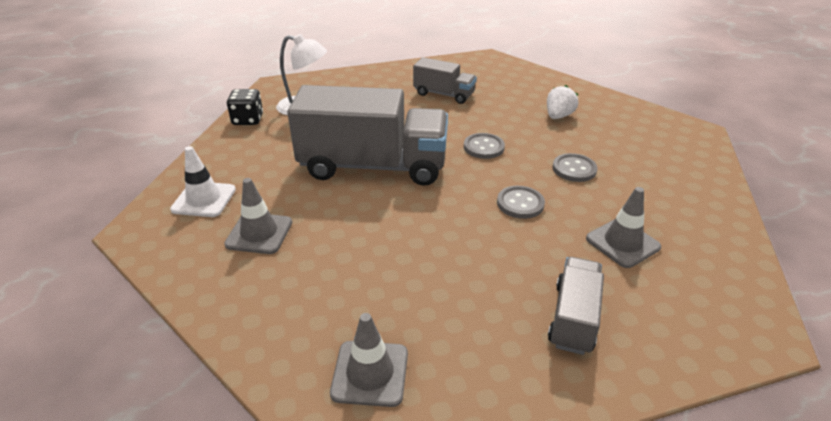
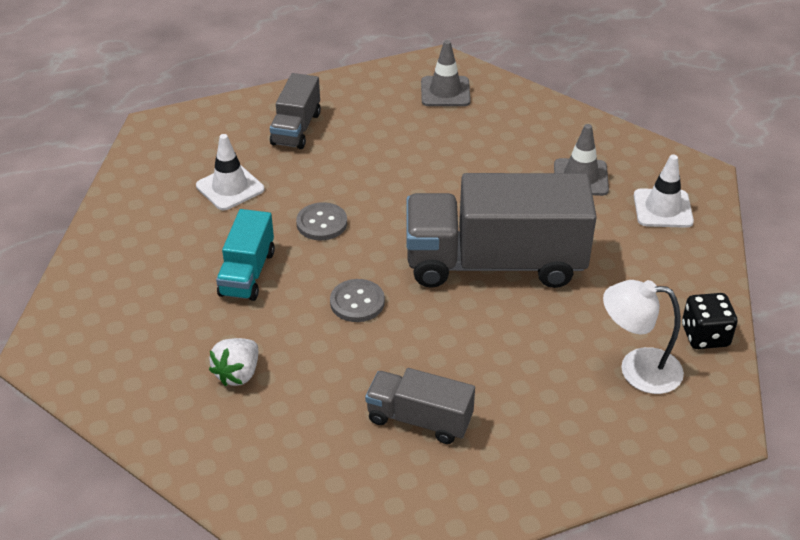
camera: 175 degrees right, 5 degrees up
grey button [553,153,598,182] -> turquoise truck [216,209,275,301]
grey traffic cone [586,187,661,268] -> white traffic cone [196,134,264,210]

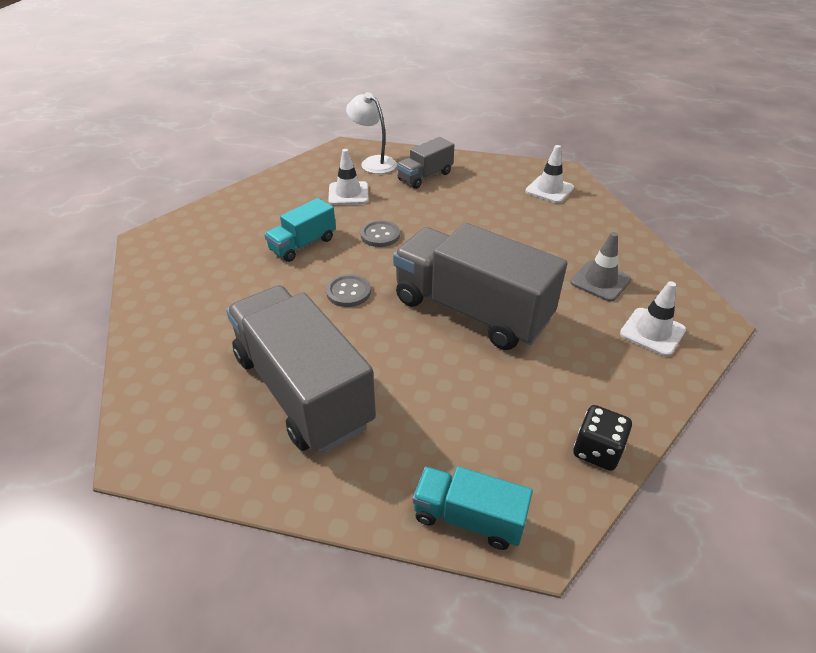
camera: 35 degrees right, 0 degrees up
white strawberry [209,338,258,386] -> none
grey truck [365,368,475,444] -> grey truck [226,285,376,453], size x1.99
grey traffic cone [421,40,471,106] -> white traffic cone [525,145,574,203]
white lamp [603,280,684,394] -> white lamp moved to [346,92,397,174]
none -> turquoise truck [412,466,533,550]

